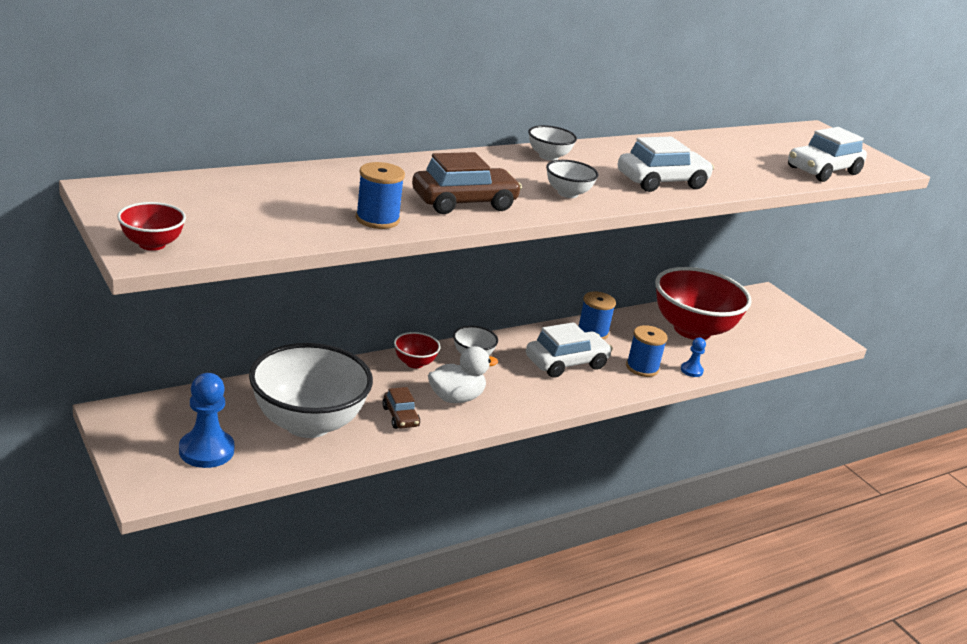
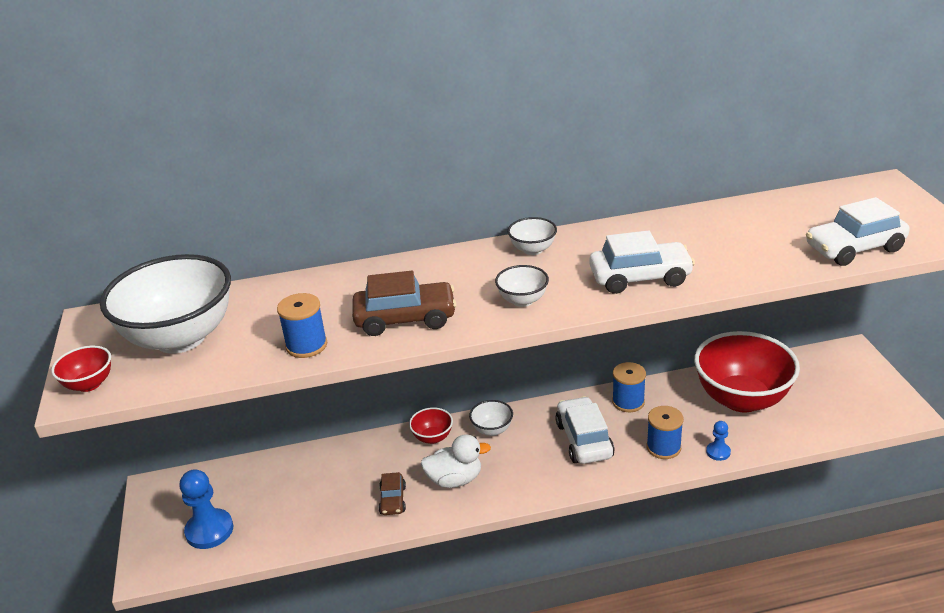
camera: 25 degrees right, 5 degrees up
white bowl [249,343,373,438] -> white bowl moved to [100,254,231,354]
white car [526,322,613,378] -> white car turned 90 degrees counterclockwise [555,396,615,464]

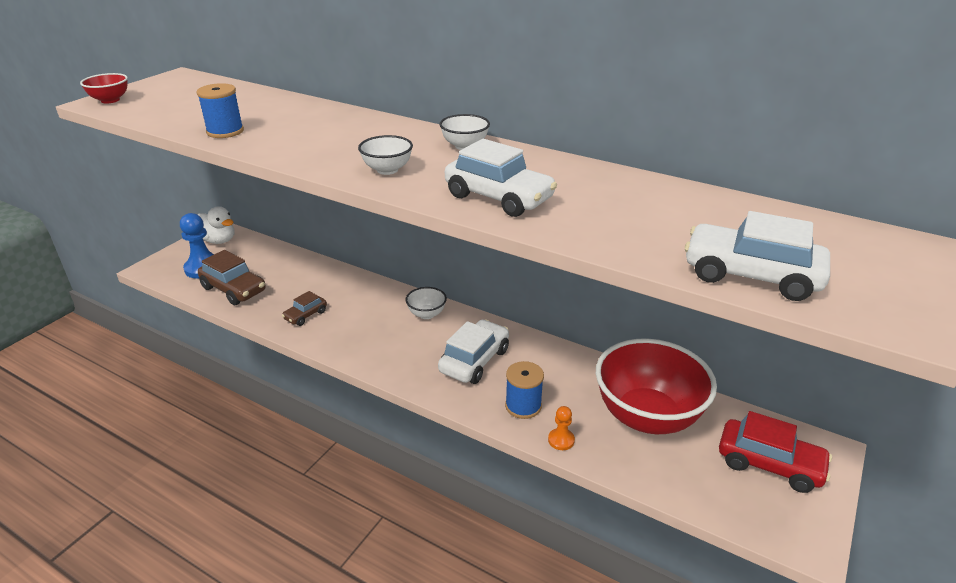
camera: 40 degrees right, 0 degrees up
white bowl [100,254,231,354] -> none
brown car [352,271,457,336] -> brown car moved to [198,250,266,305]
red bowl [409,407,453,444] -> none
white duck [421,434,491,488] -> white duck moved to [198,206,235,244]
blue spool [612,362,646,412] -> none
blue pawn [706,421,731,461] -> orange pawn [548,406,575,450]
none -> red car [719,411,832,493]

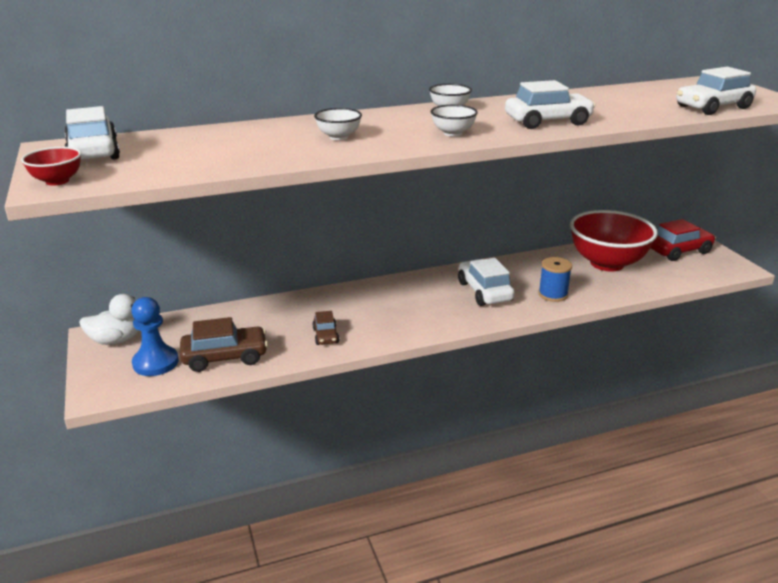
camera: 50 degrees left, 5 degrees down
blue spool [196,83,244,138] -> none
white bowl [406,287,447,319] -> white bowl moved to [314,108,362,140]
orange pawn [548,406,575,450] -> none
none -> white car [64,106,120,159]

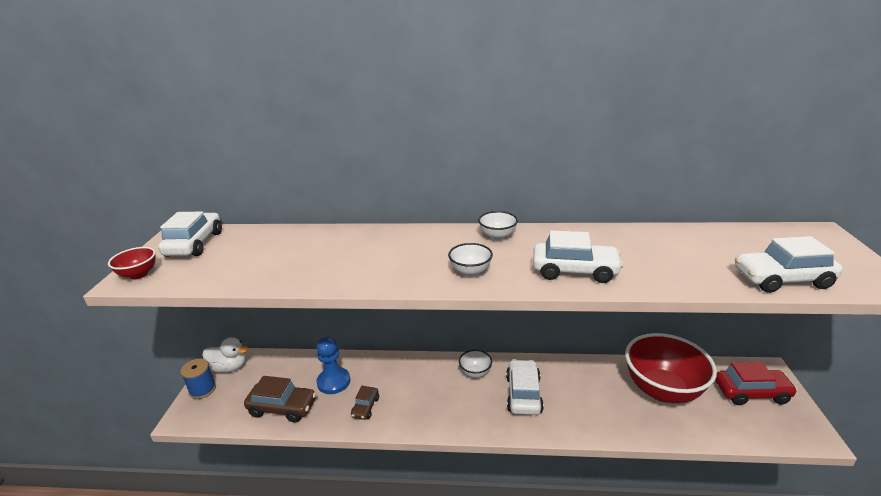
camera: 25 degrees right, 0 degrees up
blue pawn [131,297,179,376] -> blue pawn moved to [316,337,350,394]
white bowl [314,108,362,140] -> white bowl moved to [459,350,492,378]
blue spool [538,257,572,302] -> blue spool moved to [180,358,216,399]

